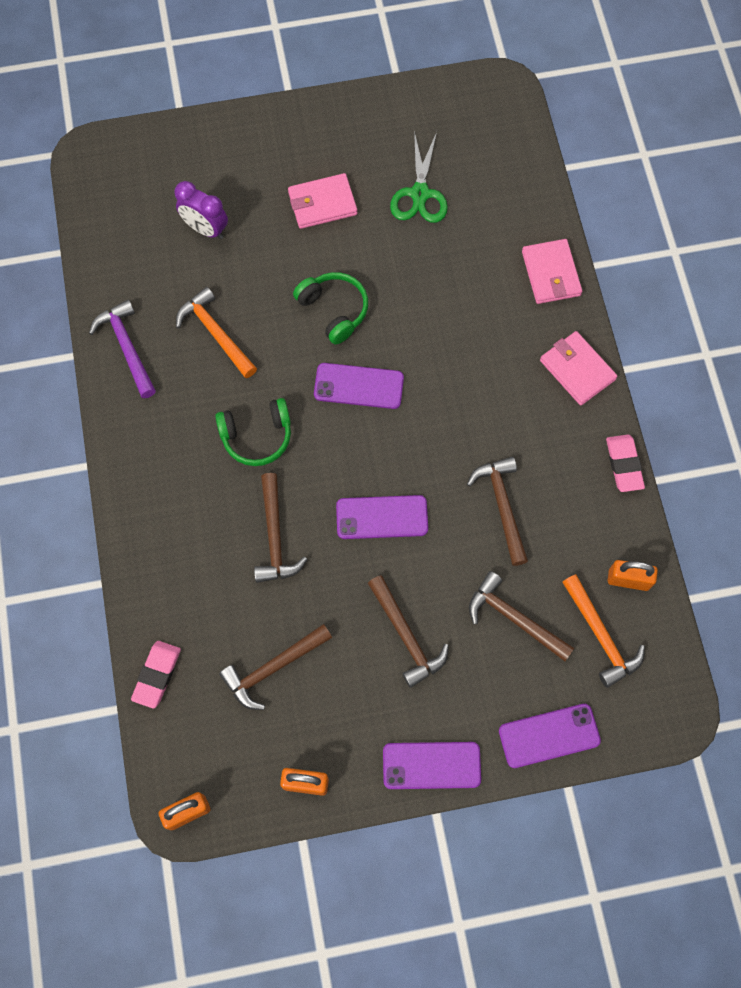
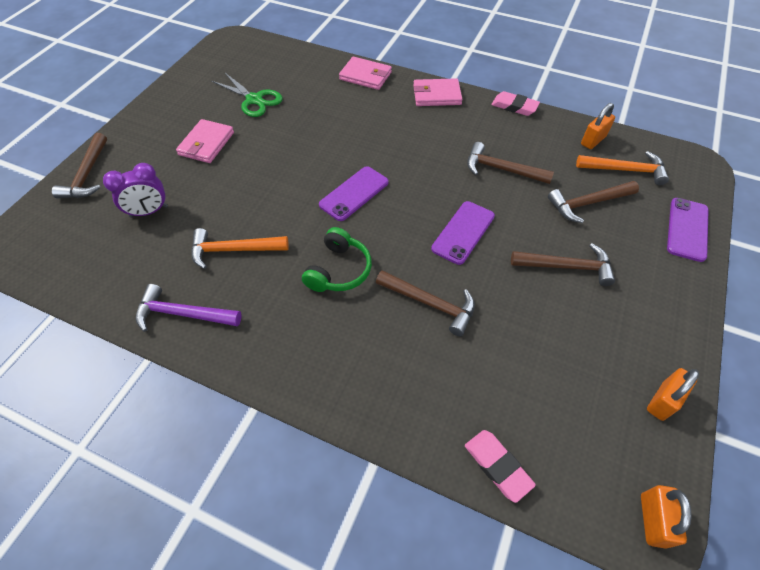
camera: 55 degrees left, 15 degrees down
brown hammer [219,624,332,710] -> brown hammer moved to [52,133,107,199]
green headphones [293,272,368,344] -> none
purple phone [383,742,481,789] -> none

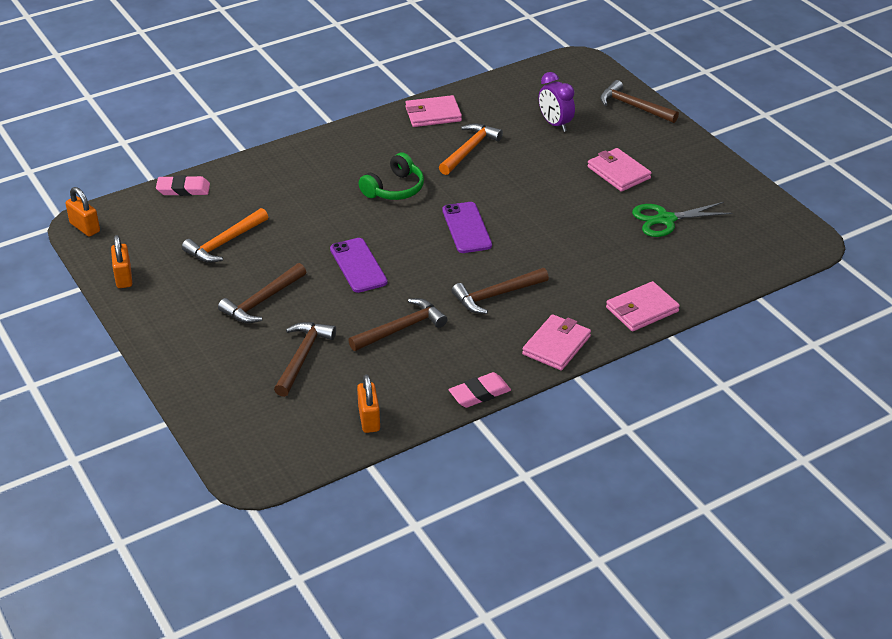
camera: 125 degrees right, 15 degrees down
purple clock [103,163,168,218] -> purple clock turned 45 degrees counterclockwise [539,72,575,132]
purple hammer [136,284,242,332] -> pink wallet [405,95,462,127]
green headphones [302,227,372,292] -> green headphones turned 105 degrees counterclockwise [359,153,424,200]
brown hammer [376,270,475,336] -> brown hammer moved to [451,268,549,314]
orange hammer [576,151,669,185] -> orange hammer moved to [182,208,268,263]
purple phone [667,198,709,262] -> none

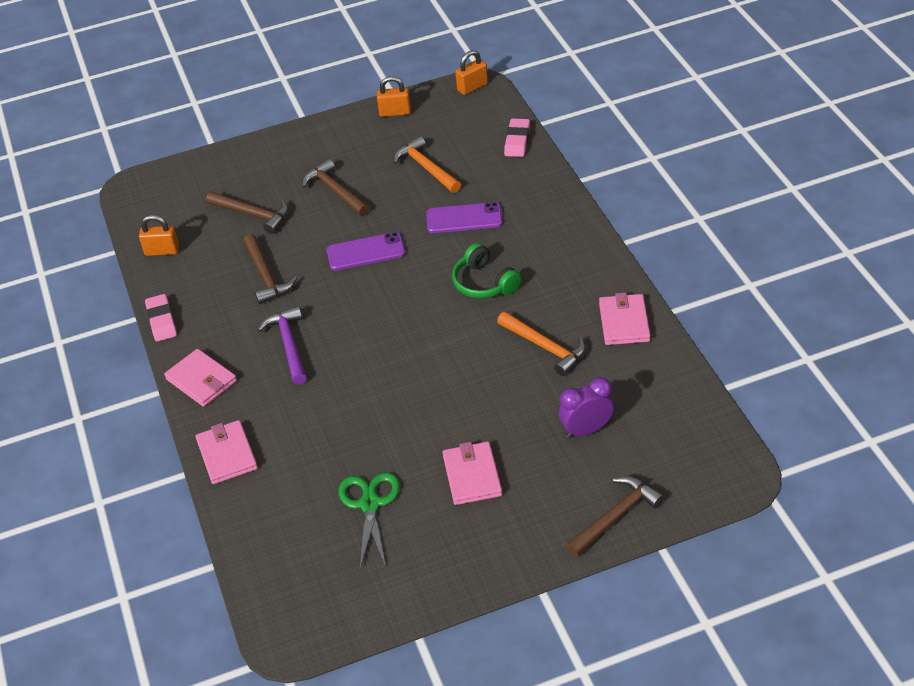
camera: 105 degrees right, 5 degrees up
purple phone [442,202,492,253] -> purple phone moved to [426,202,502,233]
brown hammer [451,268,549,314] -> purple hammer [258,306,307,385]
pink wallet [587,148,651,192] -> pink wallet turned 75 degrees counterclockwise [442,442,502,505]

